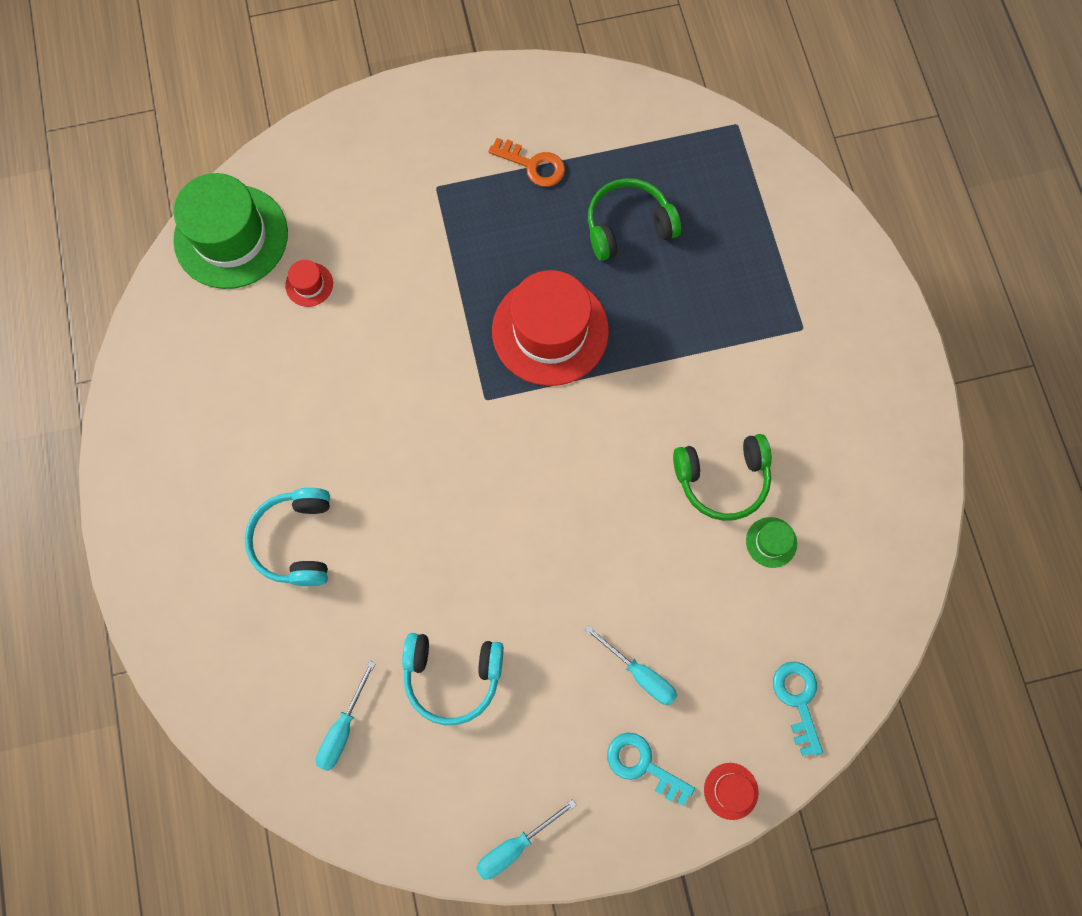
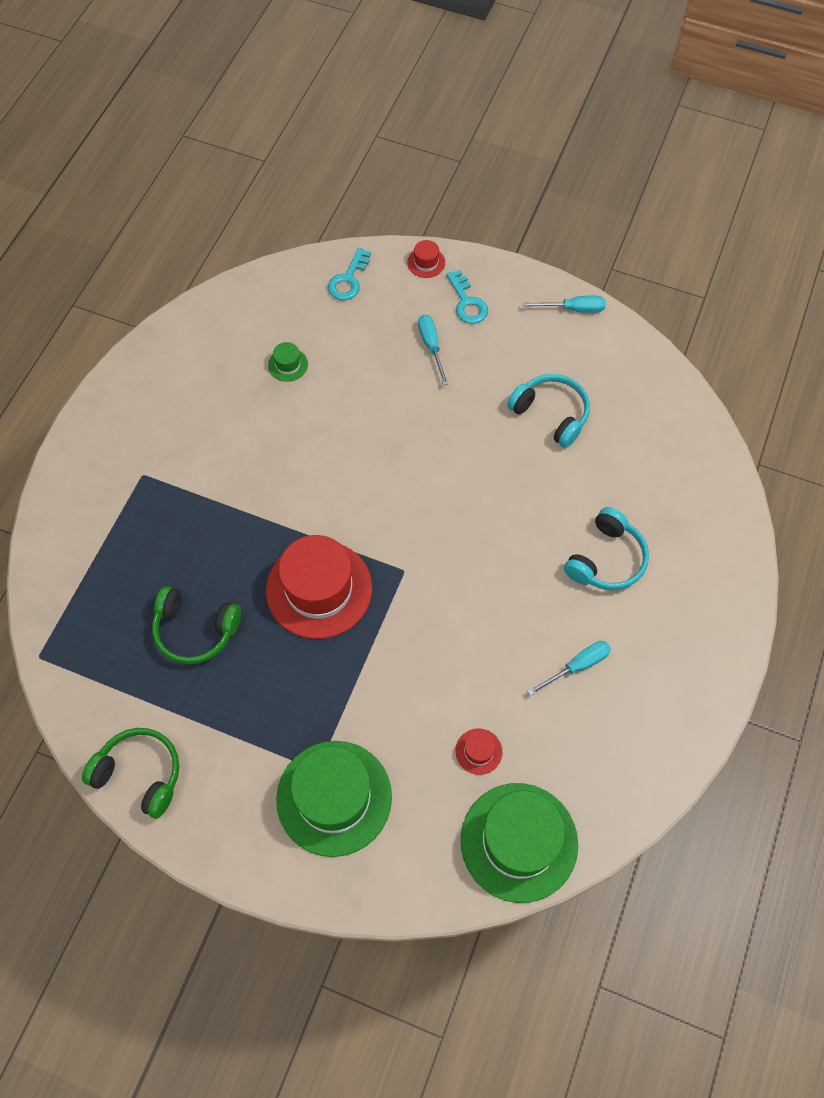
camera: 145 degrees left, 10 degrees down
turquoise screwdriver [316,661,376,771] -> turquoise screwdriver moved to [527,641,611,696]
orange key [488,138,565,187] -> none
green headphones [673,434,772,521] -> green headphones moved to [82,728,179,819]
none -> green hat [276,741,392,857]

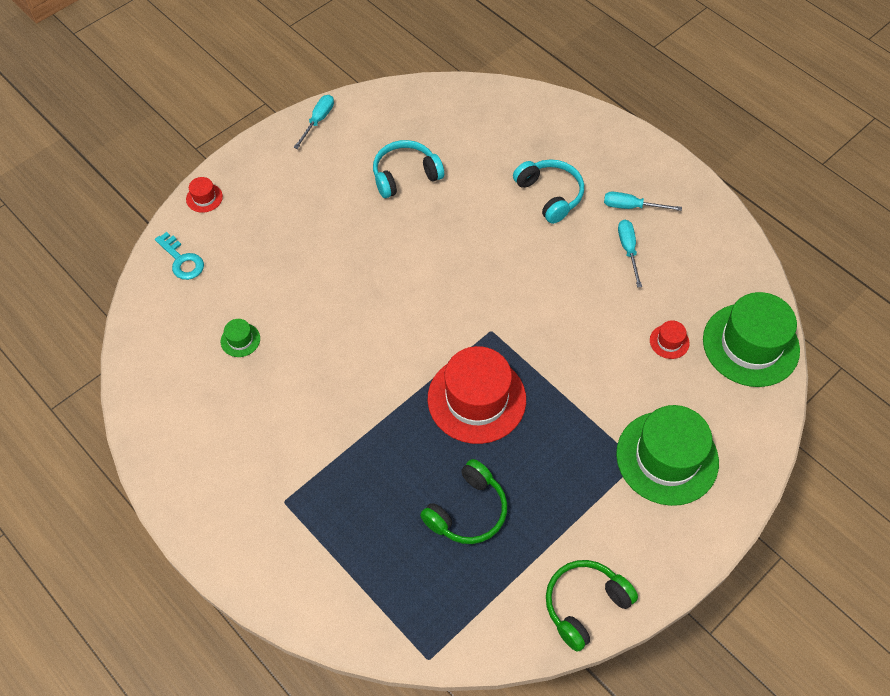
camera: 65 degrees left, 5 degrees down
turquoise screwdriver [418,315,448,385] -> turquoise screwdriver moved to [604,192,682,211]
turquoise key [446,270,488,324] -> none

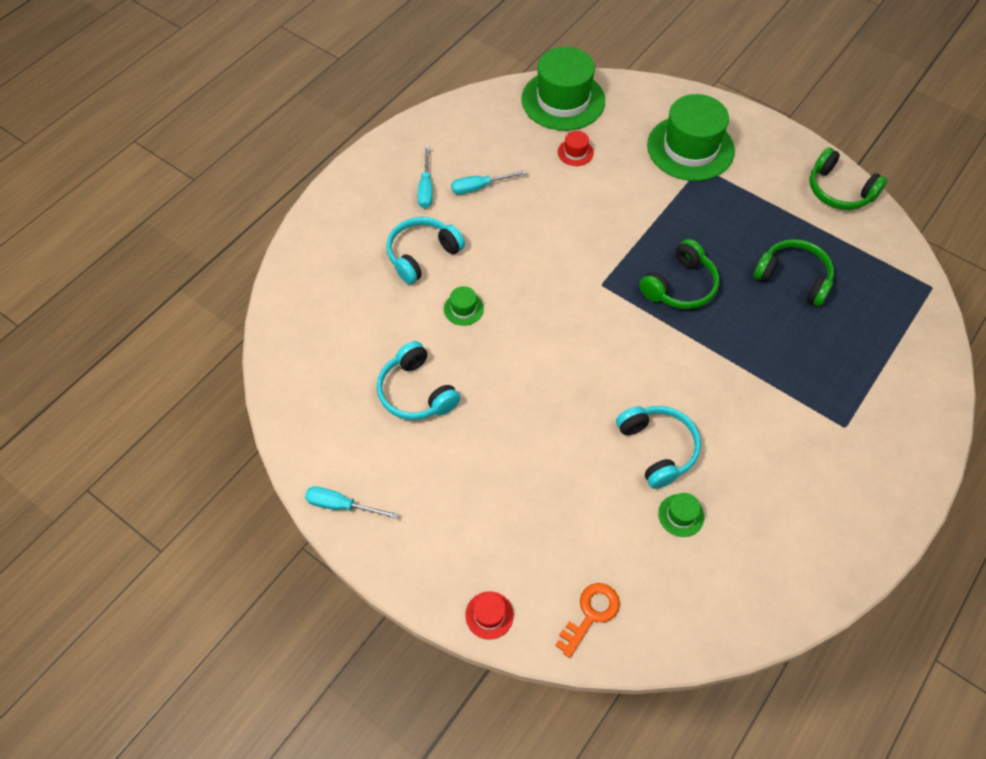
camera: 100 degrees left, 0 degrees up
turquoise key [155,232,204,280] -> orange key [555,583,620,658]
red hat [428,346,526,444] -> green headphones [639,239,719,309]
none -> green hat [444,286,484,326]
none -> turquoise headphones [616,406,701,489]

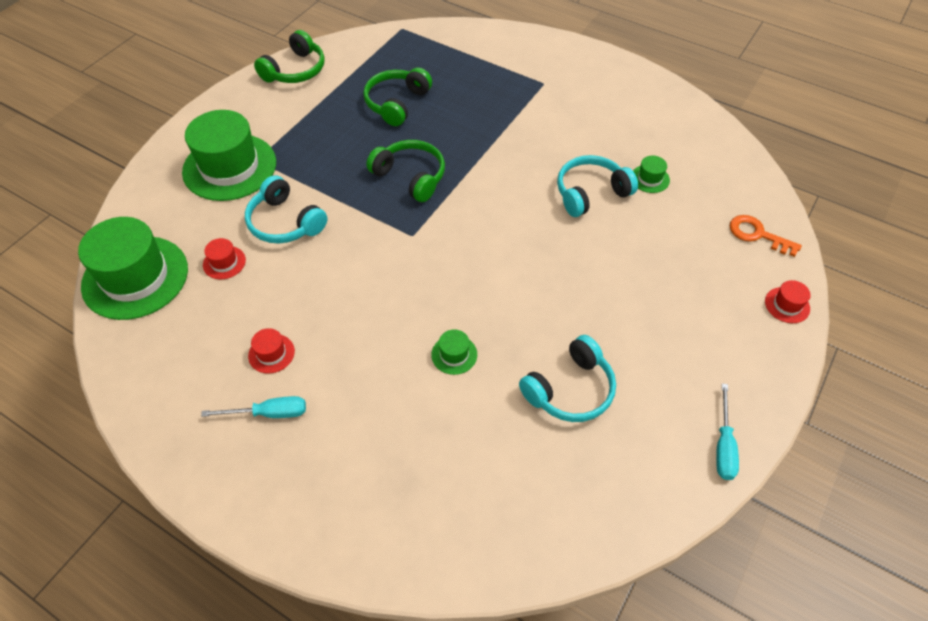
camera: 95 degrees left, 5 degrees down
turquoise headphones [387,217,465,284] -> turquoise headphones moved to [245,175,327,244]
turquoise screwdriver [451,170,528,195] -> red hat [248,328,295,373]

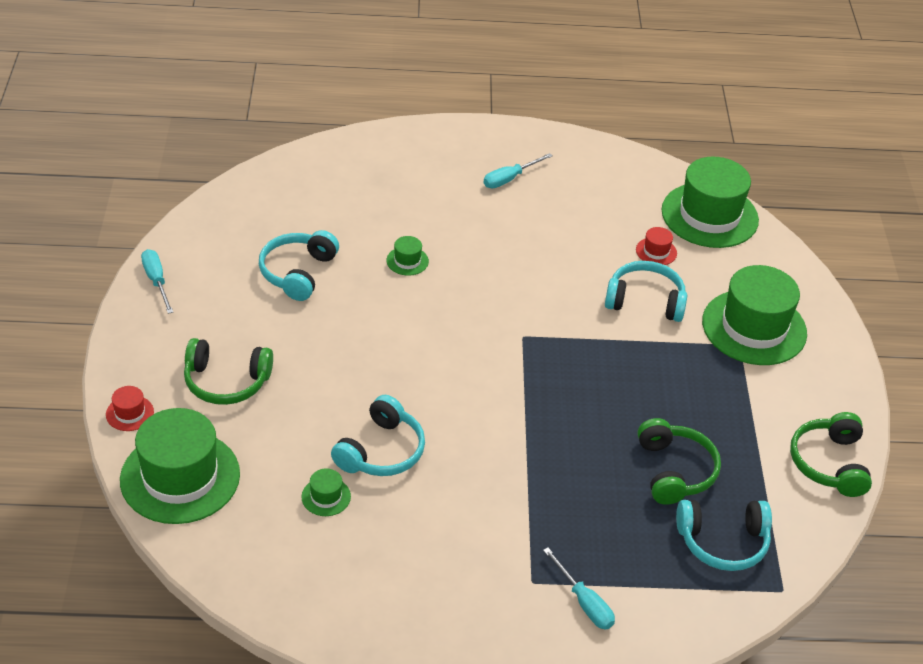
camera: 145 degrees right, 10 degrees down
red hat [248,328,295,373] -> none
green headphones [366,140,445,202] -> green headphones moved to [184,338,273,405]
orange key [730,215,802,257] -> green hat [120,408,240,524]
none -> turquoise screwdriver [543,547,615,629]
none -> turquoise headphones [676,500,772,571]

